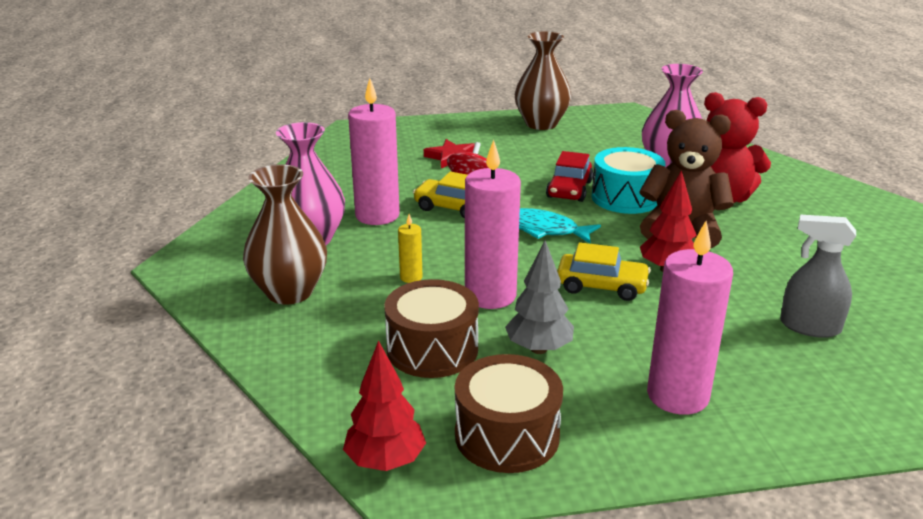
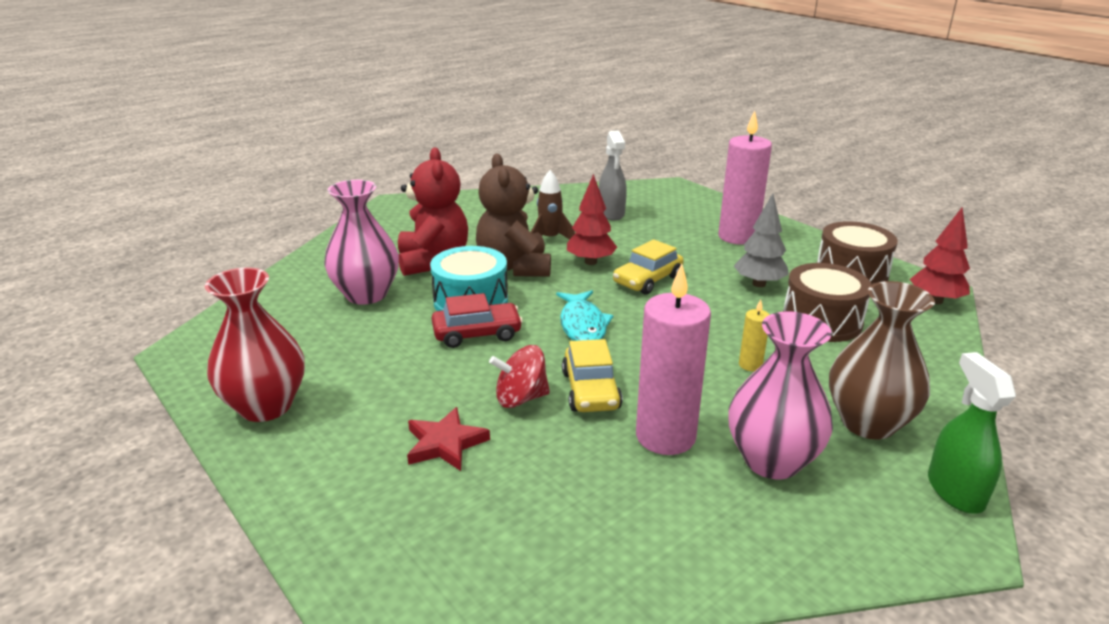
camera: 120 degrees left, 0 degrees up
pink candle [465,140,521,309] -> none
brown vase [515,32,571,130] -> red vase [205,268,305,422]
yellow car [557,242,651,301] -> yellow car turned 120 degrees counterclockwise [613,239,684,295]
none -> brown rocket [530,170,575,240]
none -> green spray bottle [928,352,1016,514]

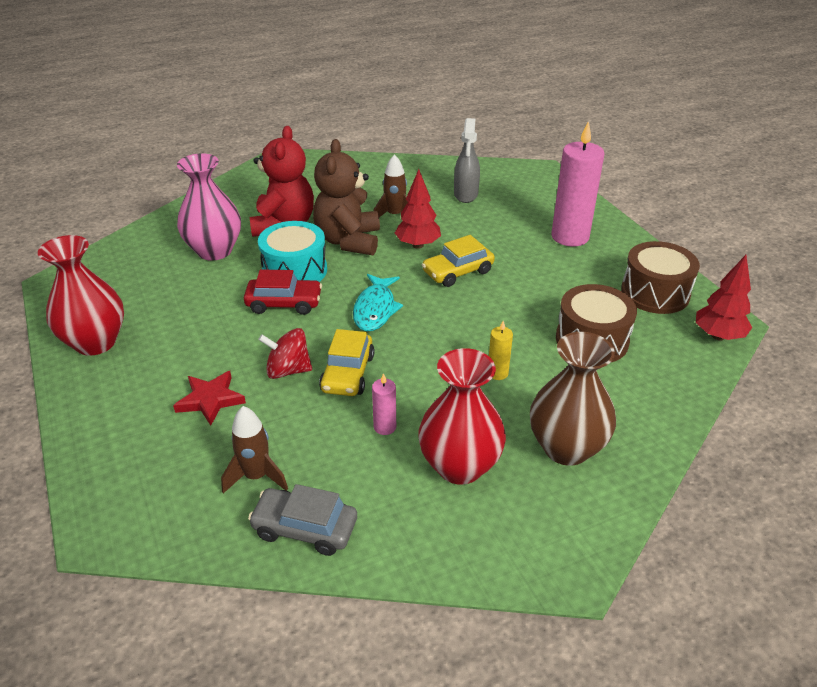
camera: 15 degrees right, 10 degrees up
pink candle [636,264,711,455] -> pink candle [372,373,396,435], size x0.45
pink vase [728,311,833,479] -> red vase [418,348,506,485]
grey tree [734,193,789,287] -> none
green spray bottle [928,352,1016,514] -> none
none -> brown rocket [221,406,288,493]
none -> grey car [248,484,357,556]

